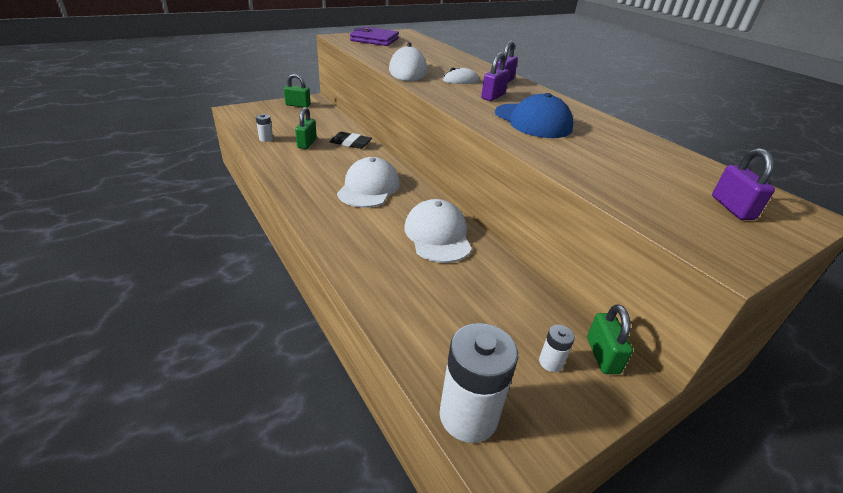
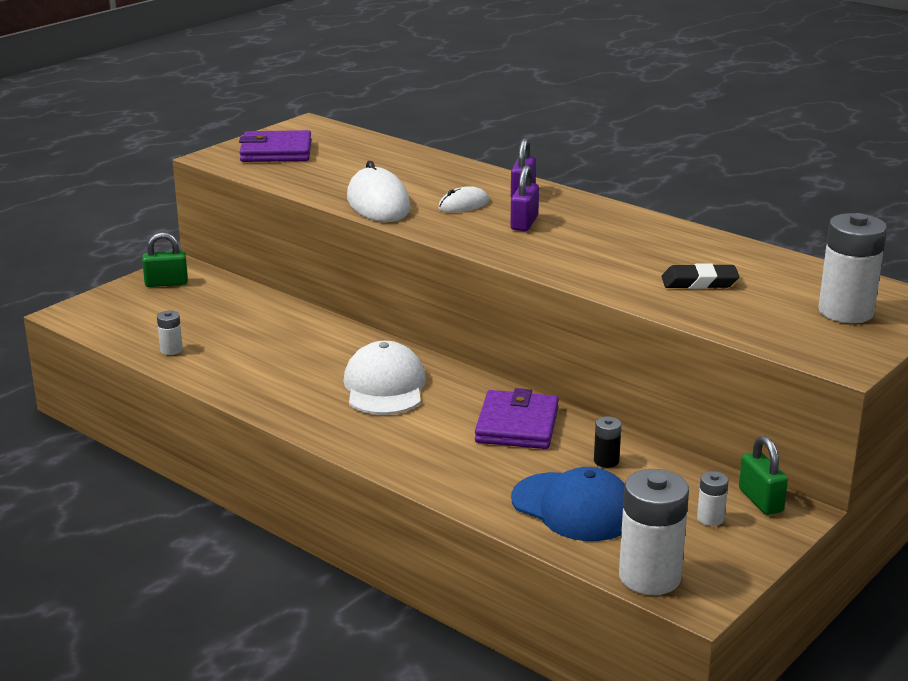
camera: 15 degrees left, 10 degrees down
green padlock [295,107,317,149] -> none
black eraser [330,132,372,149] -> black eraser moved to [662,263,739,289]
white cap [404,199,472,263] -> purple wallet [475,388,559,449]
blue cap [495,93,573,138] -> blue cap moved to [511,467,625,541]
purple padlock [712,148,775,220] -> white battery [818,213,887,323]
none -> black battery [594,416,622,468]

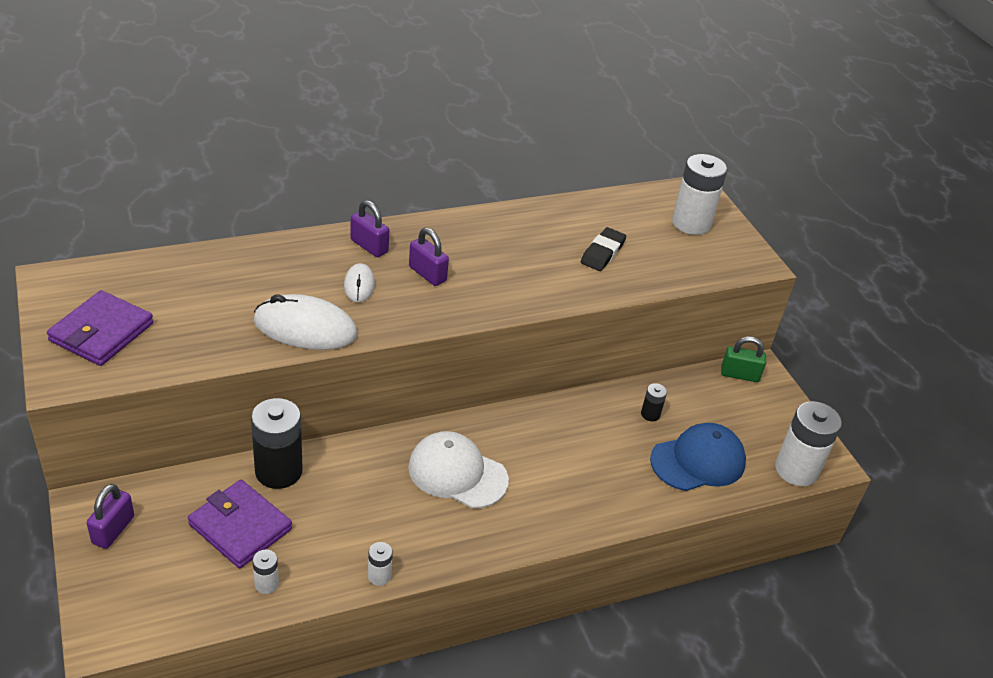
camera: 65 degrees left, 15 degrees up
green padlock [142,232,188,287] -> purple padlock [87,484,134,549]
purple wallet [475,388,559,449] -> purple wallet moved to [188,480,292,568]
white battery [697,471,729,526] -> white battery moved to [368,542,393,586]
none -> black battery [251,398,303,489]

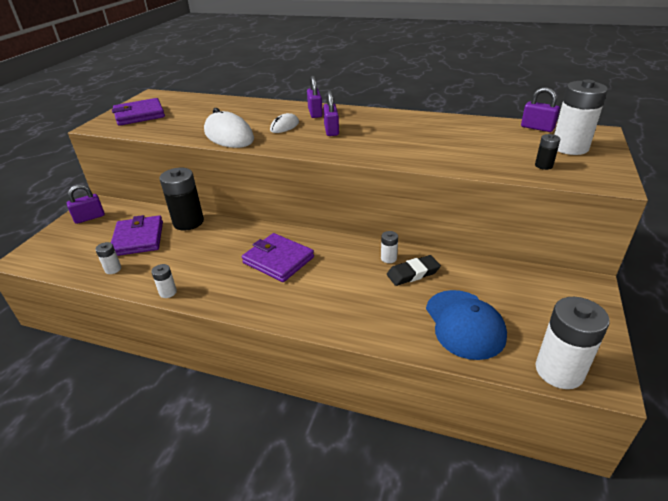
camera: 45 degrees right, 5 degrees down
white cap [408,431,509,509] -> purple wallet [242,233,314,282]
black eraser [581,227,626,271] -> black eraser moved to [387,255,441,286]
black battery [641,383,667,421] -> black battery moved to [535,134,560,170]
blue cap [650,423,746,491] -> blue cap turned 60 degrees clockwise [426,290,507,360]
green padlock [721,336,766,382] -> none
none -> white battery [381,231,398,263]
none -> purple padlock [521,87,560,132]

